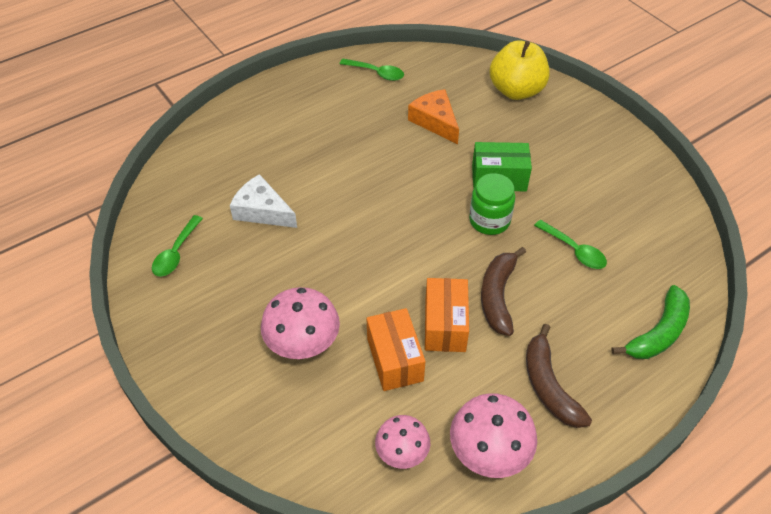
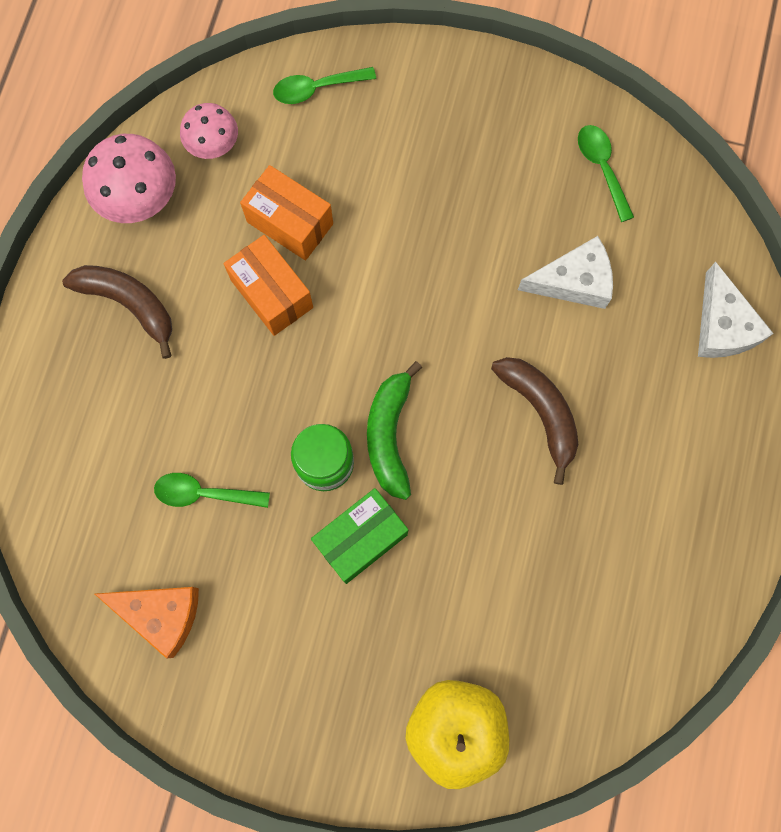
camera: 140 degrees right, 25 degrees up
pink mushroom [261,287,340,359] -> none
green spoon [340,59,404,81] -> green spoon moved to [273,67,376,104]
orange cheese [408,89,459,144] -> orange cheese moved to [95,587,199,659]
brown banana [481,247,526,336] -> brown banana moved to [491,357,579,485]
green banana [611,285,690,359] -> green banana moved to [367,361,422,500]
none -> white cheese [698,262,774,358]

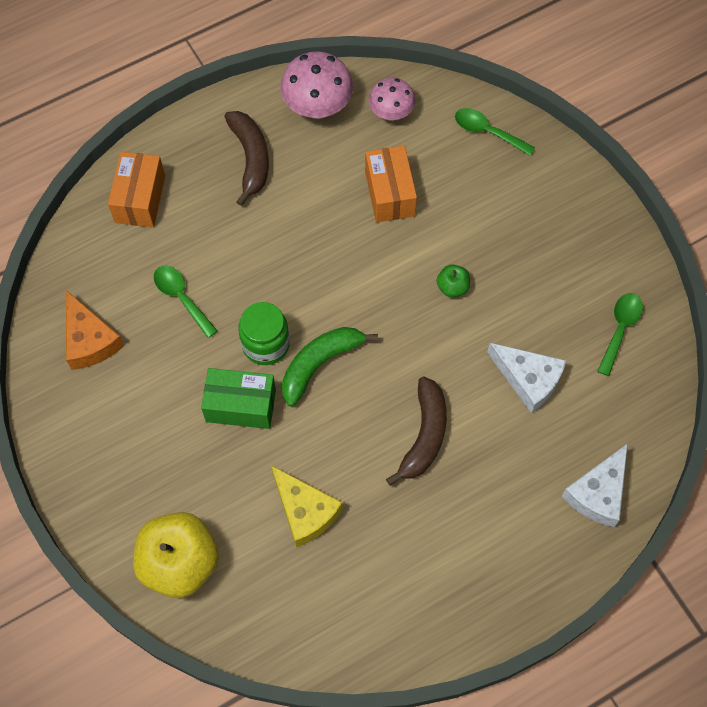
camera: 45 degrees right, 10 degrees down
orange box [223,235,313,336] -> orange box moved to [108,152,165,227]
none -> yellow cheese [271,465,343,547]
none -> green apple [437,264,470,298]

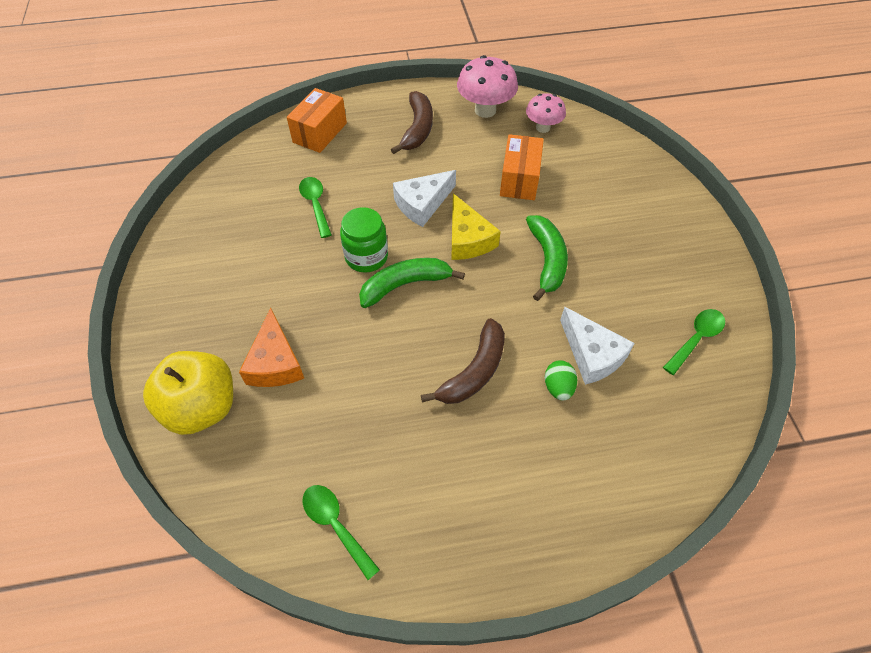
camera: 20 degrees right, 10 degrees down
orange cheese [66,290,124,370] -> orange cheese moved to [239,308,304,387]
green box [201,368,276,429] -> none
yellow cheese [271,465,343,547] -> yellow cheese moved to [451,193,501,260]
green apple [437,264,470,298] -> green banana [526,215,568,301]
green spoon [455,108,535,156] -> green spoon moved to [303,485,380,580]
white cheese [562,443,628,527] -> white cheese moved to [393,170,456,227]
none -> green egg [545,360,577,400]

